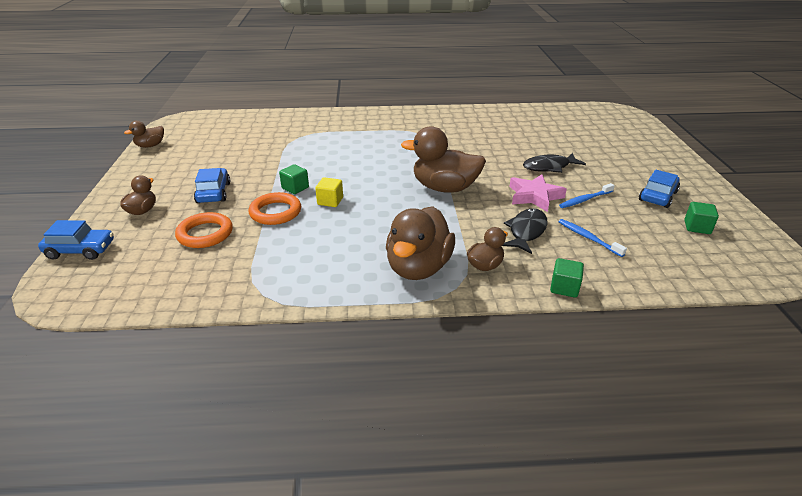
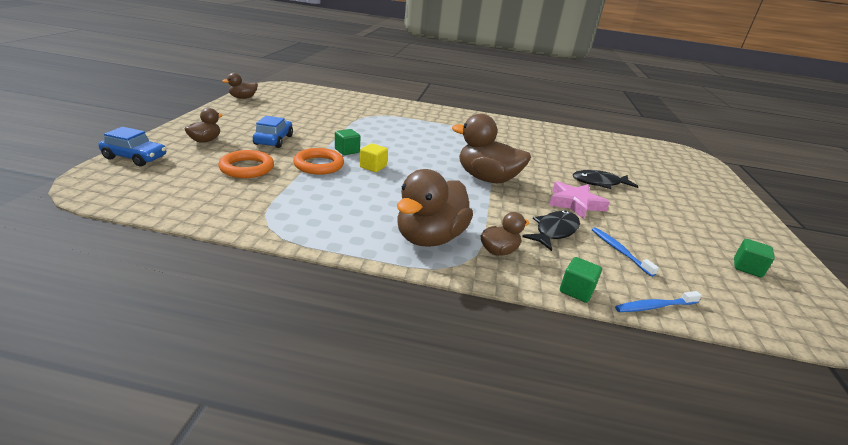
camera: 10 degrees right, 5 degrees down
blue toothbrush [559,183,615,208] -> blue toothbrush moved to [615,291,702,312]
blue car [639,170,680,208] -> none

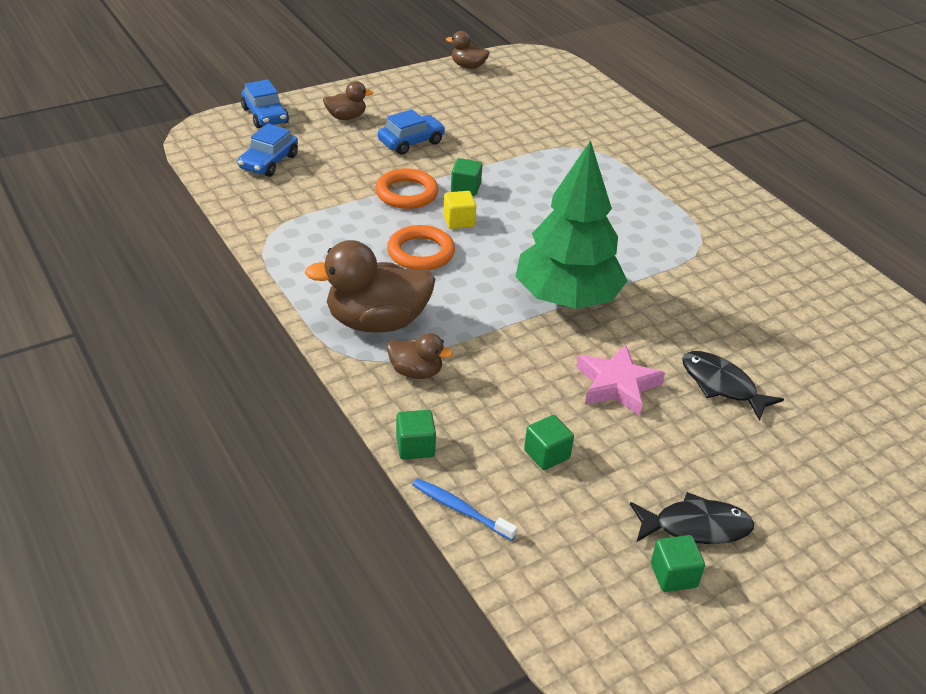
camera: 50 degrees right, 10 degrees up
orange ring [218,150,274,178] -> orange ring moved to [387,225,455,270]
brown duck [452,114,531,183] -> green tree [515,140,627,309]
black fish [522,210,580,251] -> black fish moved to [630,492,754,544]
blue toothbrush [592,227,659,277] -> green cube [524,415,574,470]
none -> blue car [238,123,298,177]

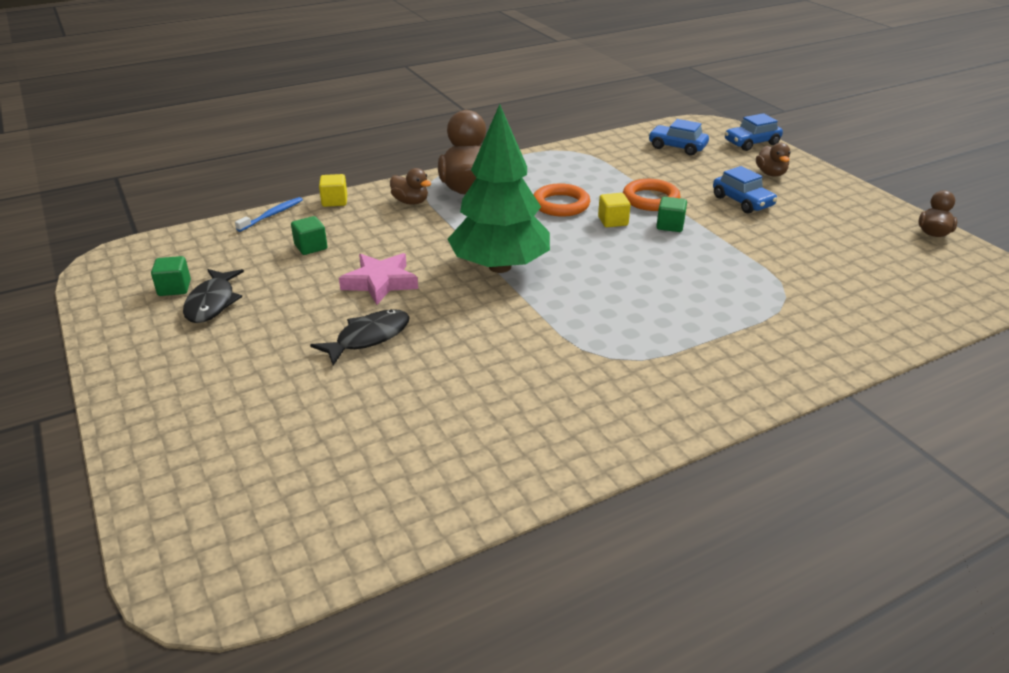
camera: 95 degrees right, 5 degrees down
brown duck [387,333,453,379] -> brown duck turned 75 degrees counterclockwise [390,168,431,205]
green cube [396,410,436,460] -> yellow cube [319,174,347,207]

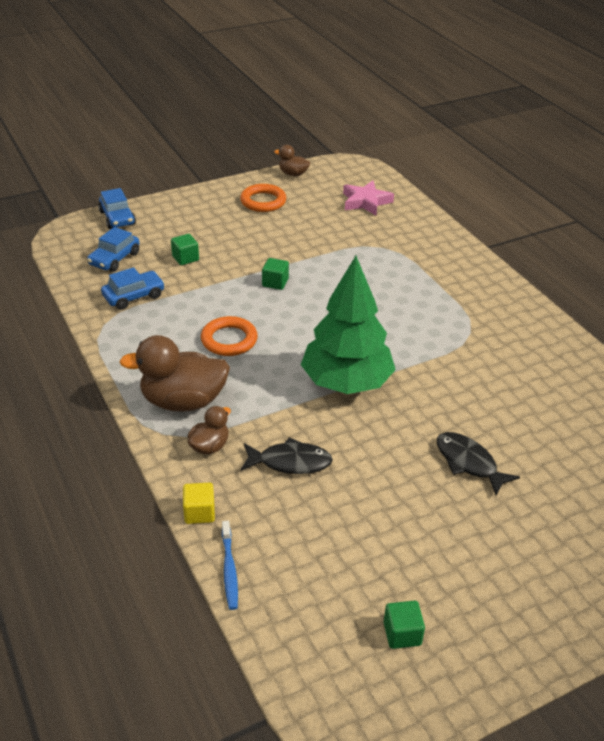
camera: 90 degrees left, 5 degrees up
black fish [183,269,244,323] -> black fish moved to [241,437,333,474]
blue toothbrush [235,197,303,232] -> blue toothbrush turned 135 degrees counterclockwise [222,521,238,610]
green cube [291,216,327,255] -> green cube moved to [171,234,199,265]
pink star [339,253,418,305] -> pink star moved to [343,181,394,215]
yellow cube [598,193,631,227] -> none
orange ring [623,179,681,211] -> orange ring moved to [240,184,286,212]
blue car [713,166,778,214] -> blue car moved to [101,267,165,310]
brown duck [756,143,790,177] -> none

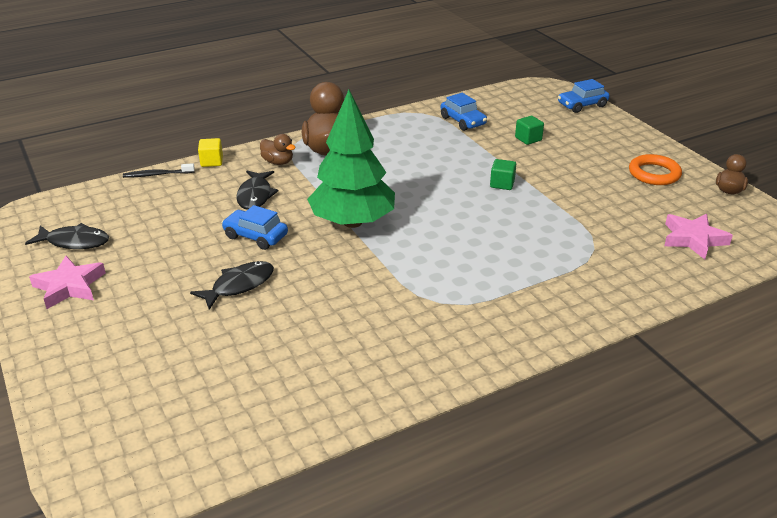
camera: 90 degrees right, 5 degrees down
blue car [87,227,140,272] -> blue car moved to [221,205,288,250]
orange ring [201,316,258,356] -> none
blue toothbrush [222,521,238,610] -> black toothbrush [123,163,195,178]
green cube [383,600,425,649] -> black fish [25,223,109,249]
none -> pink star [29,256,106,309]

